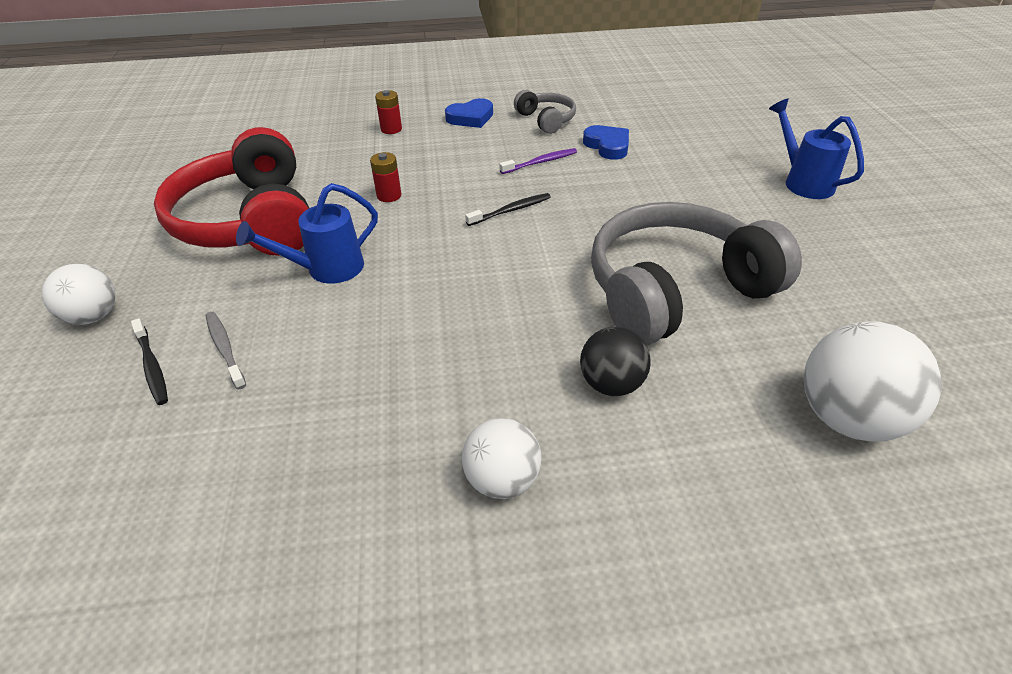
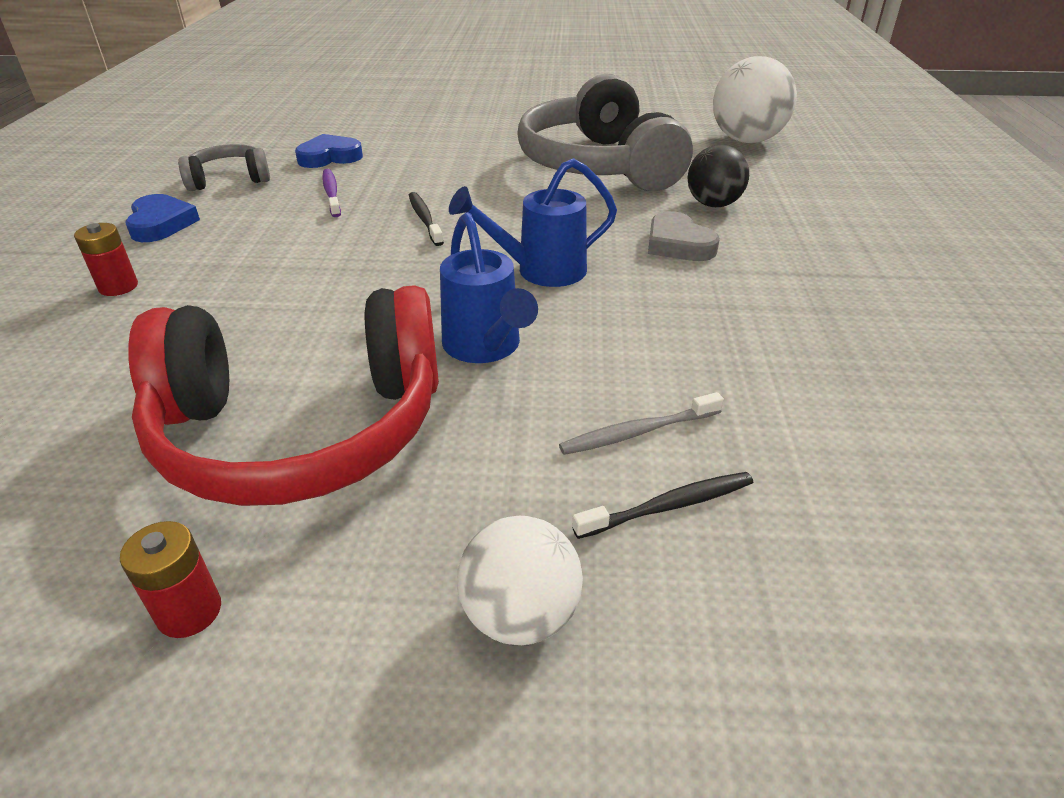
camera: 80 degrees left, 5 degrees down
red battery [370,152,401,202] -> red battery moved to [120,521,221,638]
white ball [462,418,541,499] -> none
blue watering can [769,98,864,199] -> blue watering can moved to [449,158,617,287]
none -> grey heart [648,211,720,261]

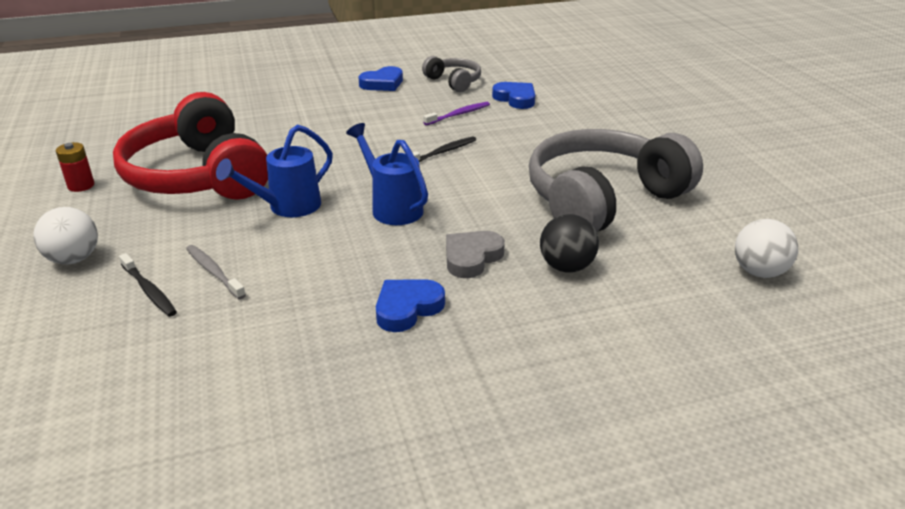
camera: 70 degrees right, 5 degrees down
red battery [74,223,138,296] -> none
white ball [713,56,797,143] -> white ball [735,219,798,278], size x0.63
none -> blue heart [376,279,445,332]

